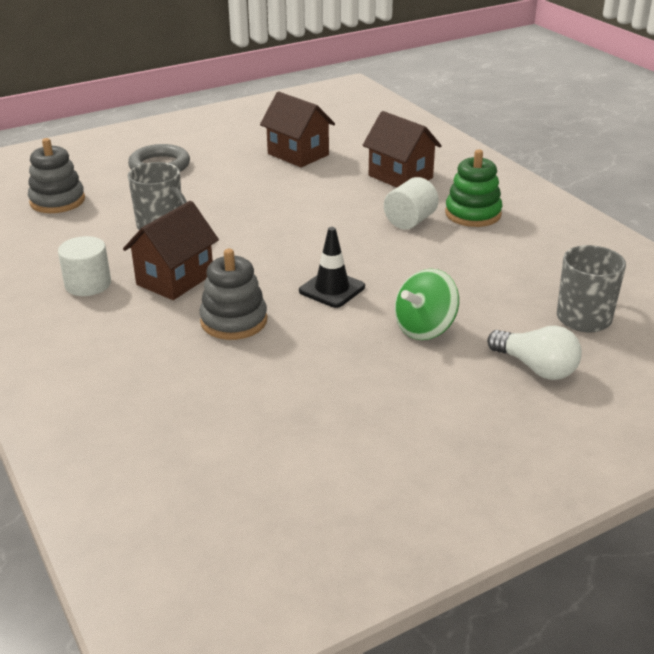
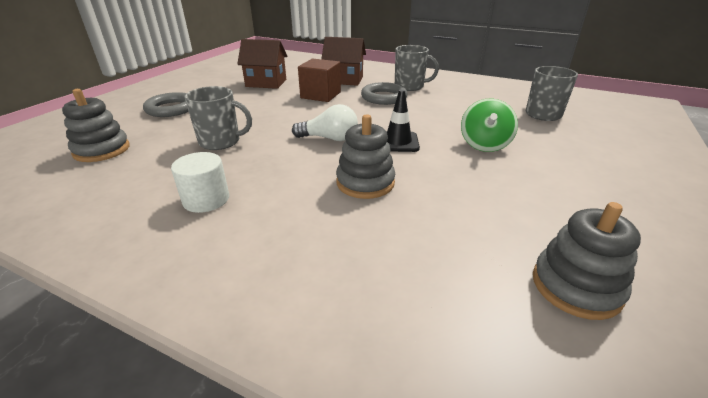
camera: 35 degrees left, 0 degrees up
brown house [123,201,219,300] -> none
white cylinder [384,177,439,230] -> grey ring [361,82,408,105]
green stacking toy [445,149,503,227] -> grey mug [395,45,439,91]
white light bulb [487,326,582,380] -> white light bulb moved to [292,104,358,141]
none -> brown cube [298,58,341,102]
none -> grey stacking toy [533,202,641,320]

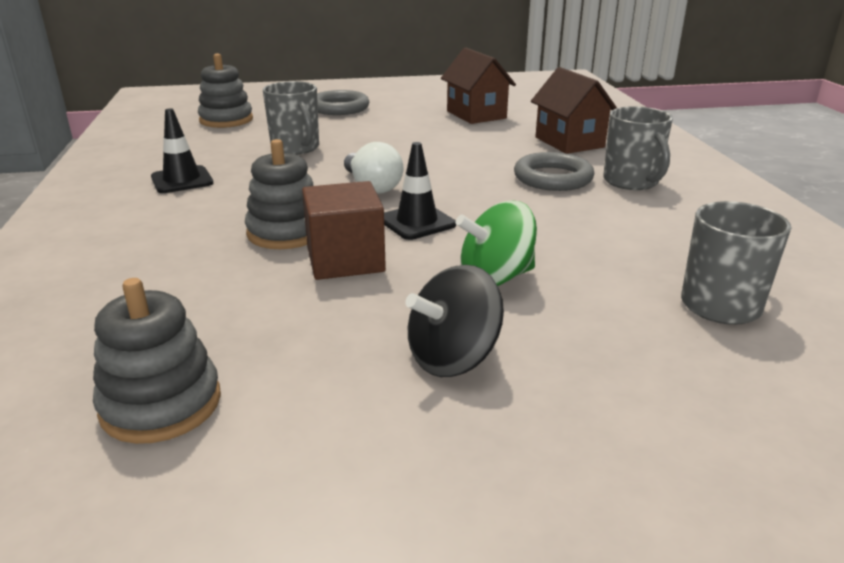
camera: 55 degrees right, 5 degrees down
white cylinder [171,152,229,213] -> black traffic cone [151,108,213,193]
brown cube [298,58,341,102] -> brown cube moved to [302,181,386,280]
none -> black spinning top [405,265,504,377]

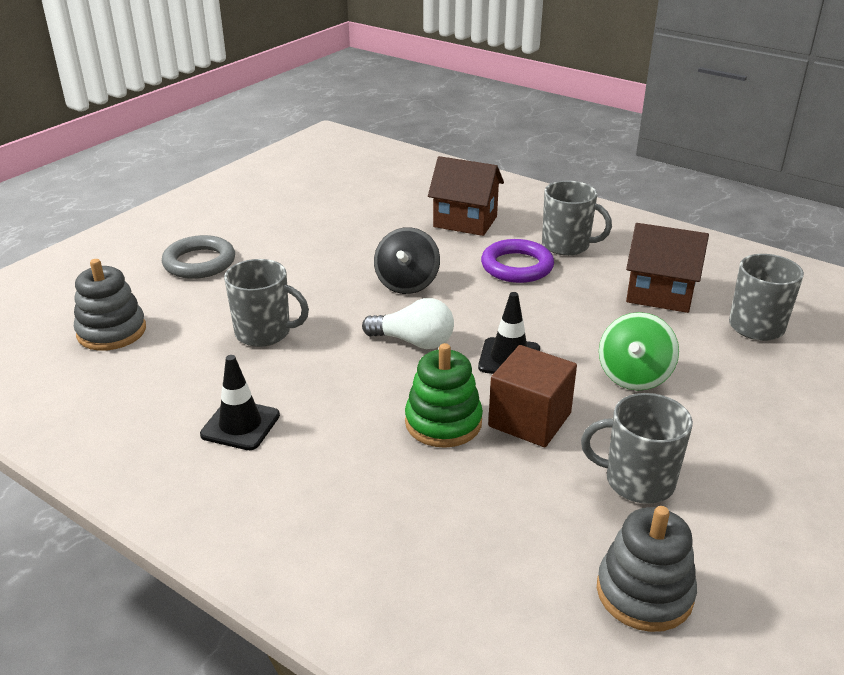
camera: 45 degrees left, 5 degrees up
grey stacking toy [245,139,313,249] -> green stacking toy [405,343,483,448]
black spinning top [405,265,504,377] -> black spinning top moved to [374,227,440,294]
brown house [441,48,516,124] -> brown house moved to [626,223,709,313]
grey ring [514,152,594,191] -> purple ring [481,239,554,283]
none -> grey mug [581,393,693,504]

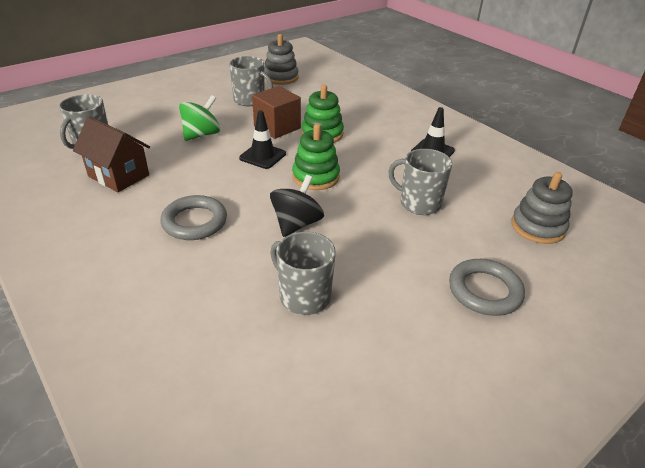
camera: 165 degrees left, 5 degrees up
white light bulb [362,298,454,349] -> green stacking toy [292,124,340,190]
brown house [428,156,504,236] -> none
purple ring [481,239,554,283] -> grey ring [160,195,227,240]
grey mug [542,181,612,256] -> grey mug moved to [270,232,336,315]

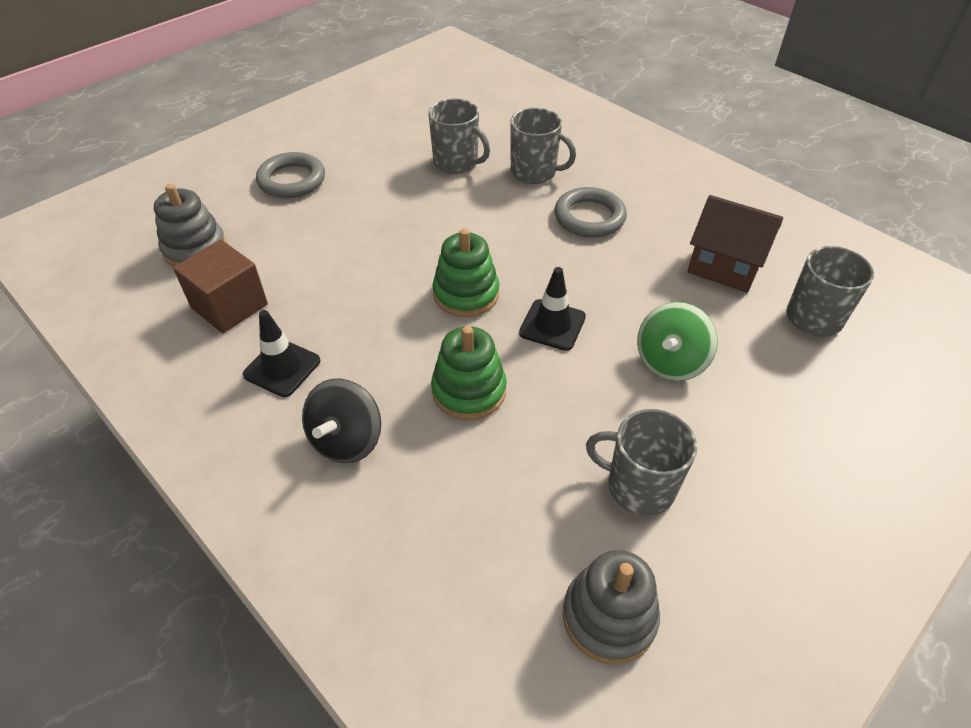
camera: 175 degrees right, 10 degrees up
brown cube [252,86,301,139] -> brown cube moved to [173,240,268,333]
black spinning top [270,175,324,237] -> black spinning top moved to [302,378,381,463]
grey mug [388,149,452,215] -> grey mug moved to [510,108,576,184]

